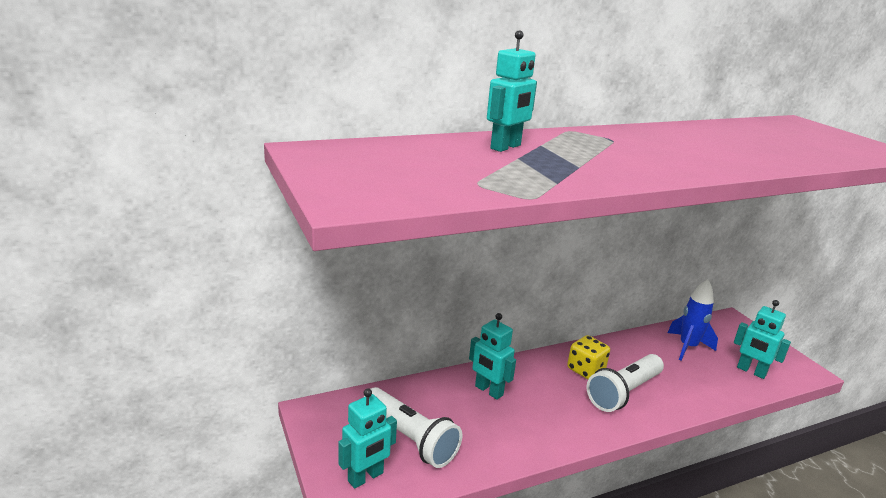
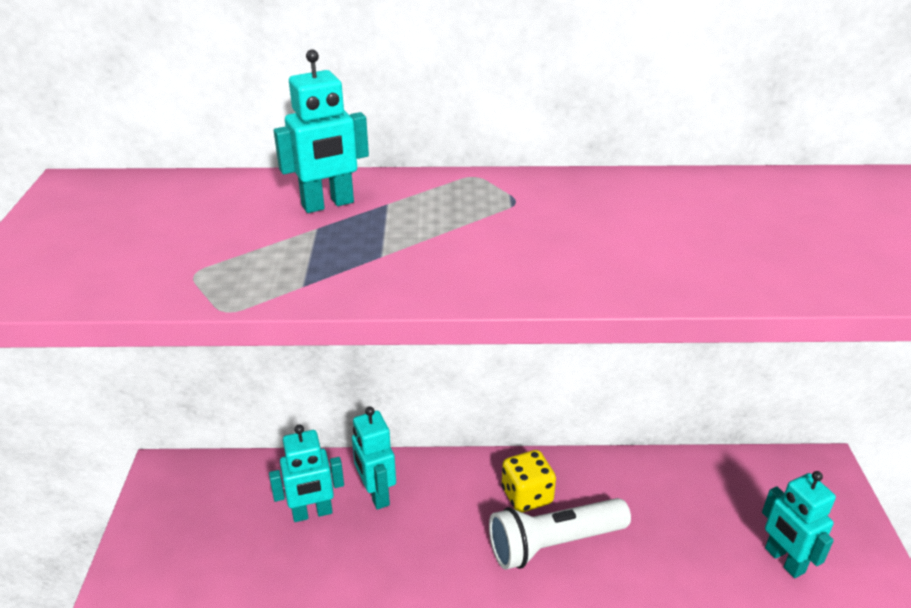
camera: 25 degrees right, 10 degrees up
turquoise robot [338,388,397,489] -> turquoise robot moved to [269,425,344,522]
white flashlight [364,387,463,468] -> none
blue rocket [668,279,718,360] -> none

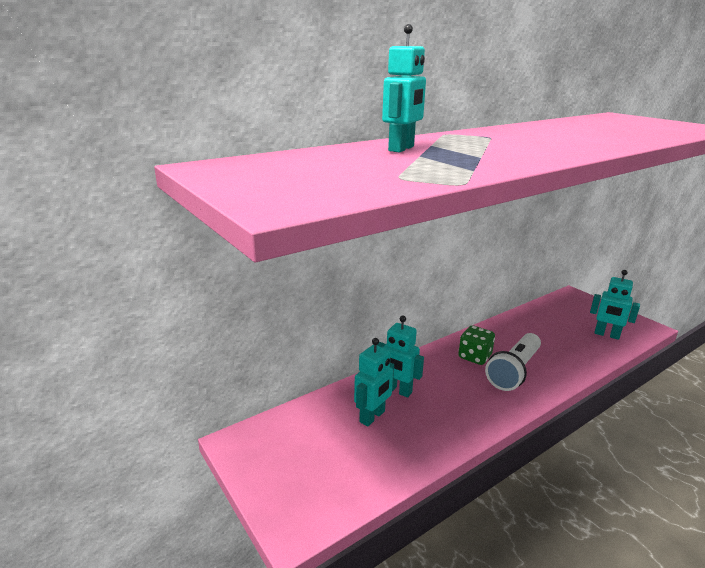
camera: 35 degrees left, 10 degrees down
yellow dice [502,450,556,512] -> green dice [458,325,495,365]

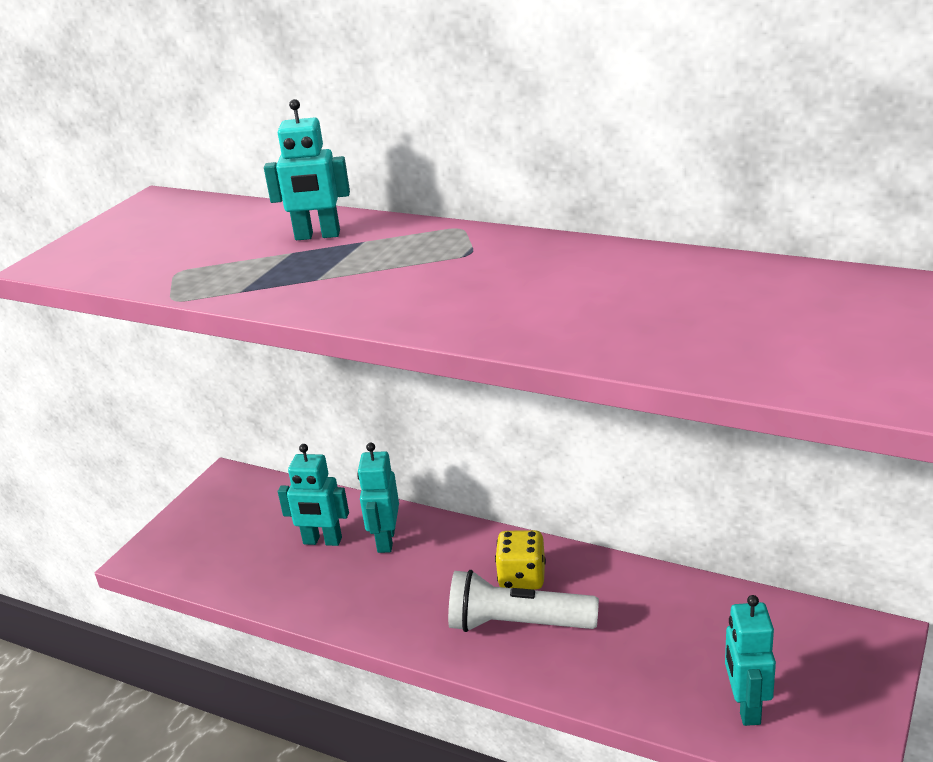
camera: 65 degrees right, 5 degrees up
green dice [458,325,495,365] -> yellow dice [495,530,546,589]

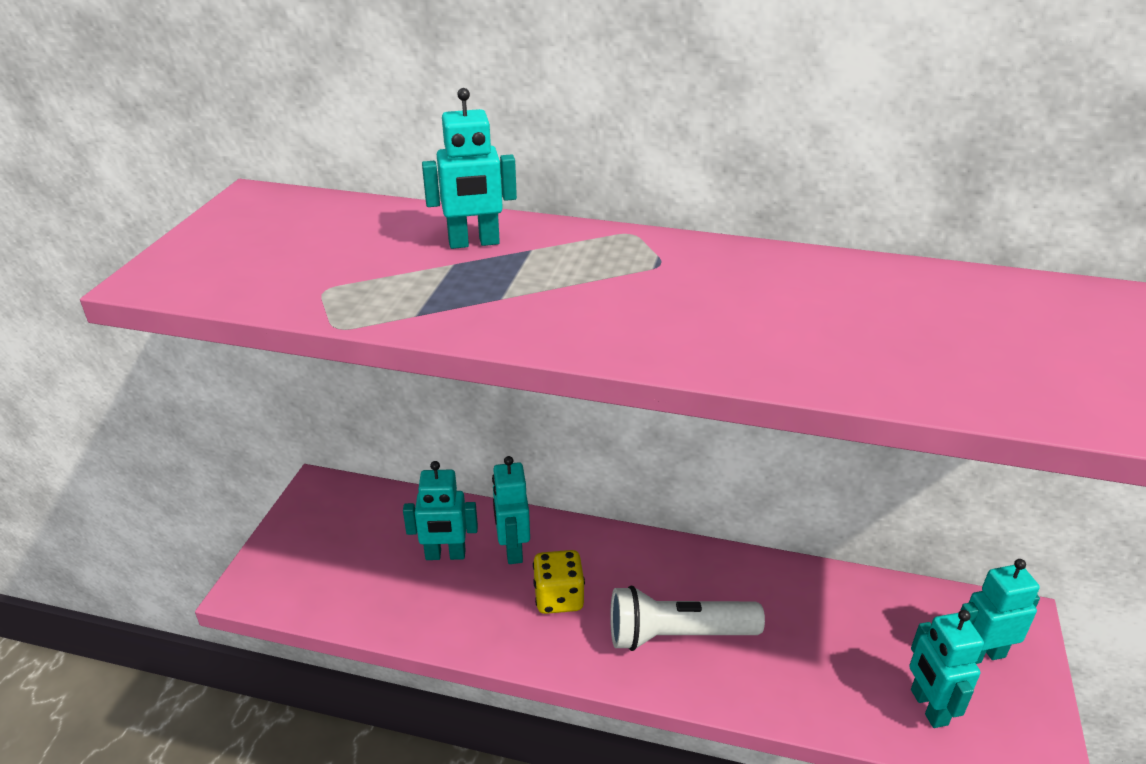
camera: 15 degrees left, 5 degrees up
yellow dice [495,530,546,589] -> yellow dice moved to [533,550,585,614]
none -> turquoise robot [960,559,1040,664]

